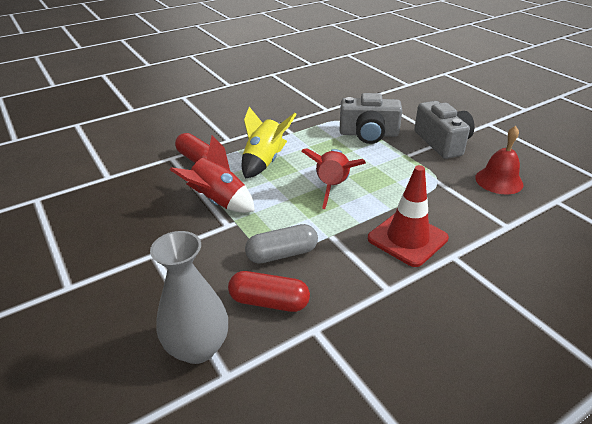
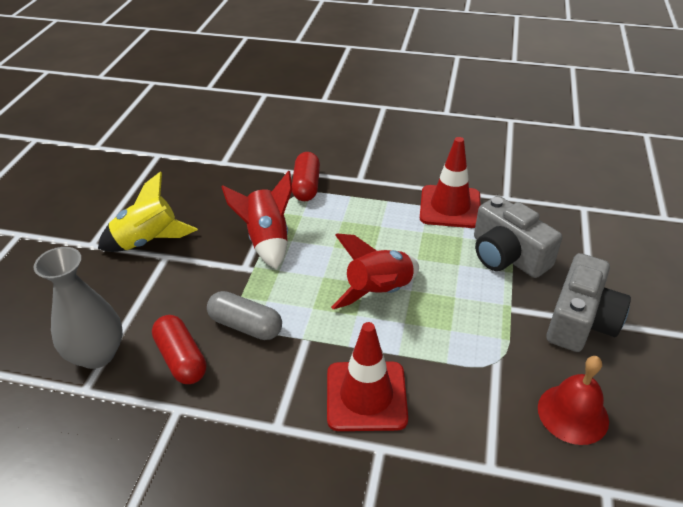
camera: 45 degrees right, 5 degrees up
yellow rocket [242,107,297,179] -> yellow rocket moved to [98,171,198,252]
none -> red traffic cone [420,137,480,228]

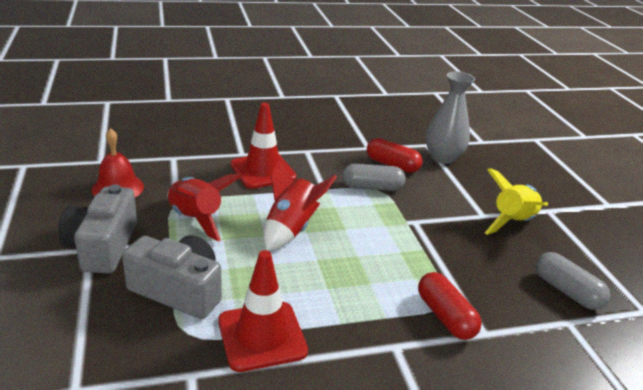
camera: 150 degrees right, 10 degrees down
red rocket [222,171,292,269] -> red rocket moved to [167,174,242,241]
none -> grey capsule [536,252,611,310]

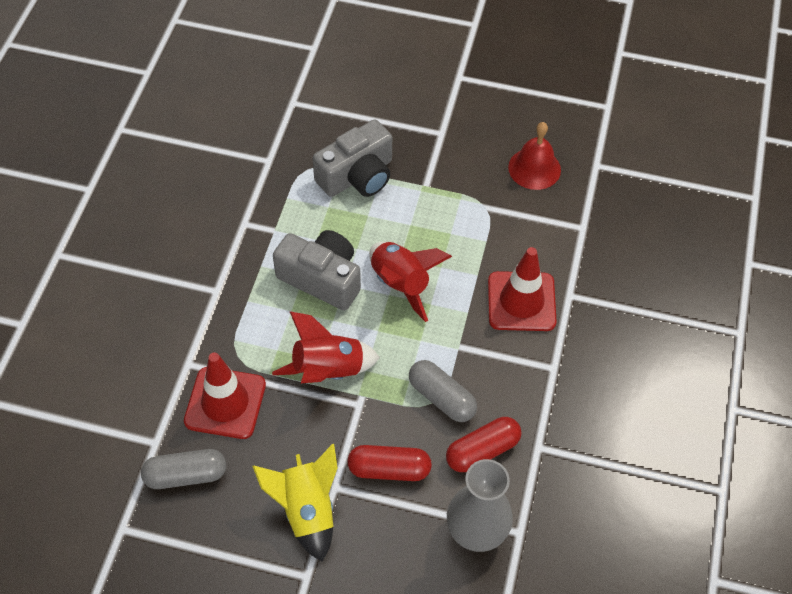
camera: 120 degrees right, 25 degrees up
grey camera [58,184,137,274] -> grey camera moved to [273,230,361,311]
red rocket [167,174,242,241] -> red rocket moved to [272,311,380,383]
red traffic cone [218,250,308,372] -> red traffic cone moved to [184,352,266,439]
grey capsule [342,164,405,191] -> grey capsule turned 75 degrees counterclockwise [409,360,477,422]
red capsule [418,272,482,340] -> red capsule moved to [347,445,432,481]

